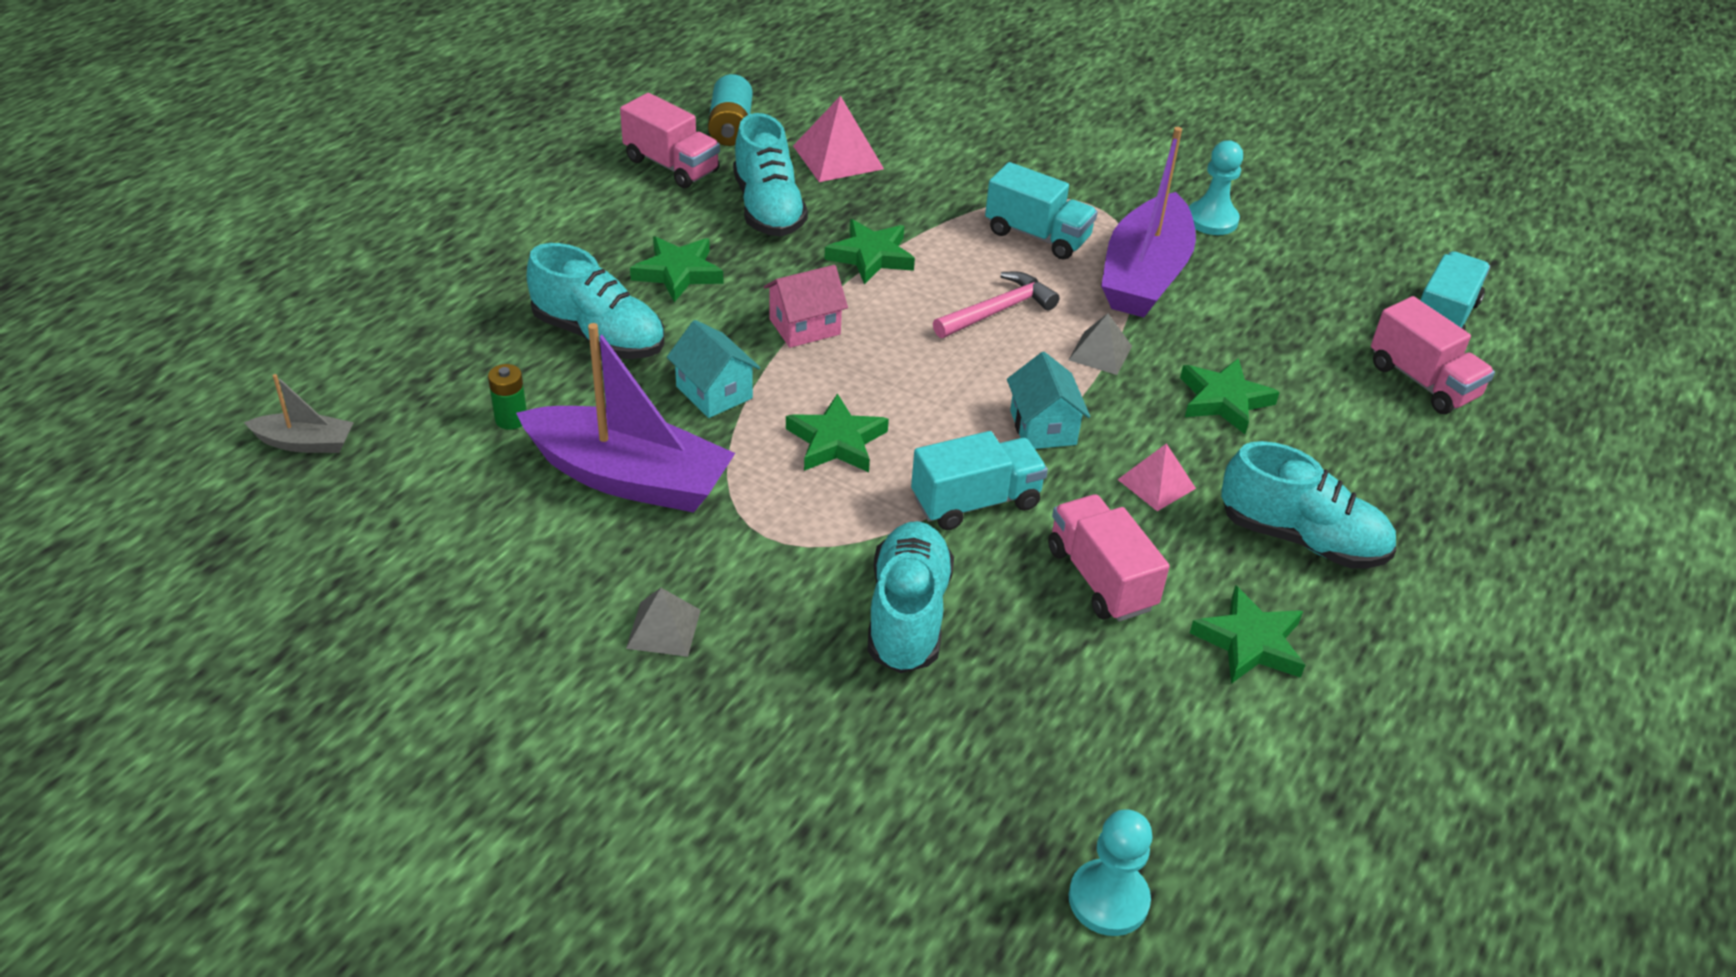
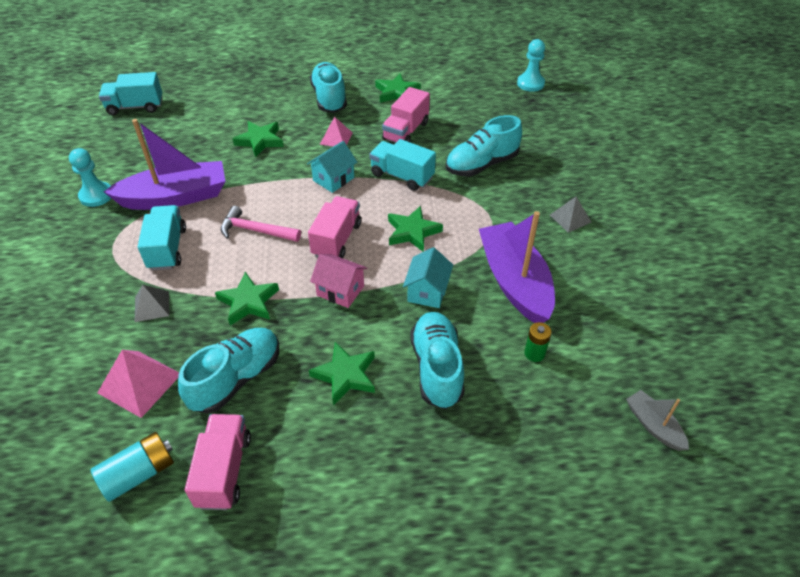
camera: 125 degrees left, 5 degrees up
grey pyramid [1069,313,1132,375] -> grey pyramid moved to [135,285,170,322]
pink truck [1371,296,1495,414] -> pink truck moved to [308,196,361,258]

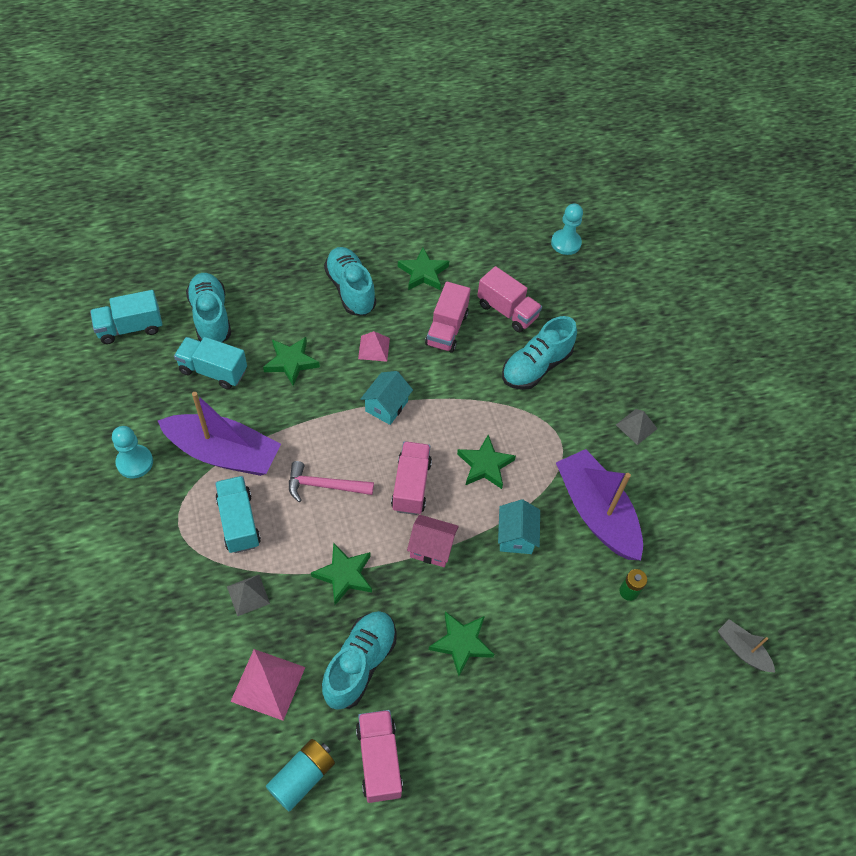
camera: 15 degrees left, 10 degrees up
purple boat [104,119,225,210] -> purple boat turned 45 degrees clockwise [158,392,281,476]
turquoise truck [369,139,436,191] -> turquoise truck moved to [174,337,247,389]
turquoise shoe [410,312,465,409] -> turquoise shoe moved to [186,273,231,343]
none -> pink truck [477,266,542,332]

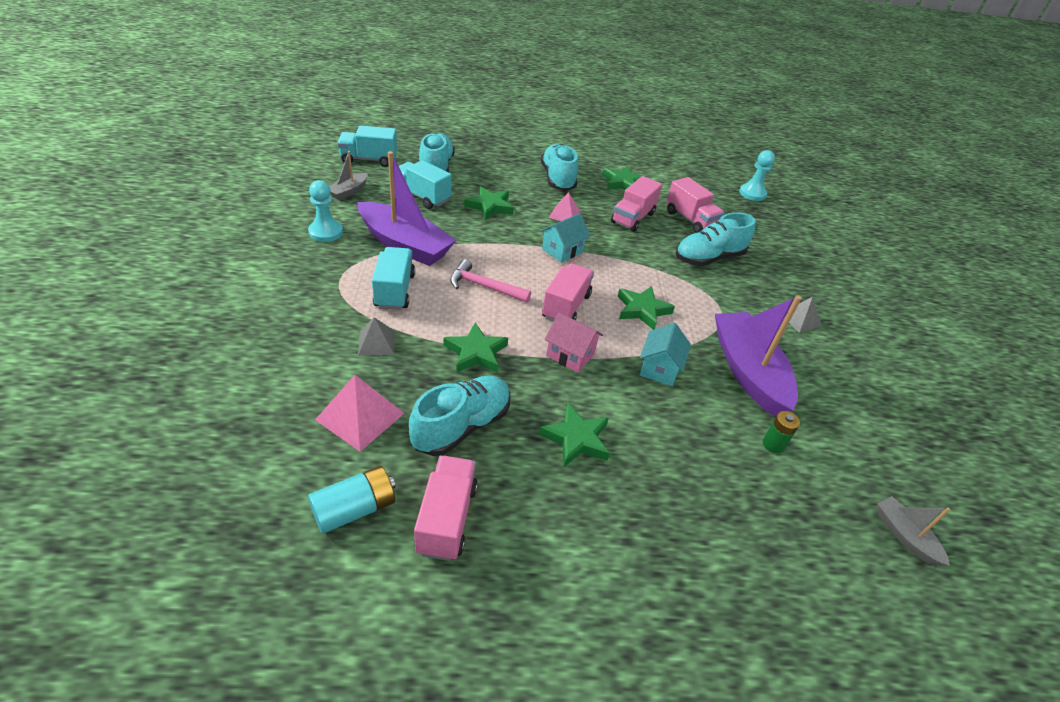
camera: 15 degrees right, 15 degrees down
none -> grey boat [330,151,368,200]

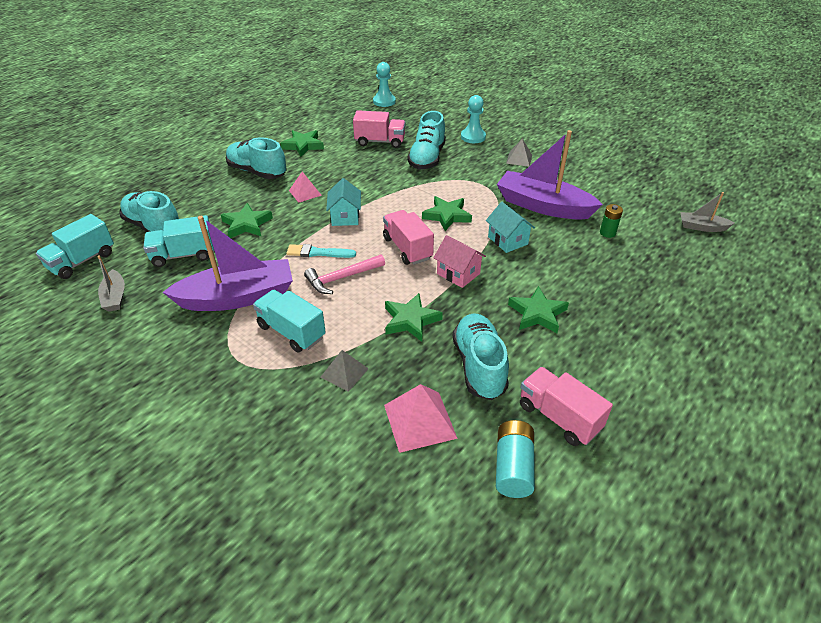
camera: 45 degrees left, 0 degrees up
turquoise pawn [308,180,343,242] -> turquoise pawn moved to [461,95,486,143]
pink house [545,313,603,373] -> pink house turned 60 degrees clockwise [434,235,486,288]
pink truck [611,176,662,232] -> none
none -> turquoise brush [286,244,356,258]

